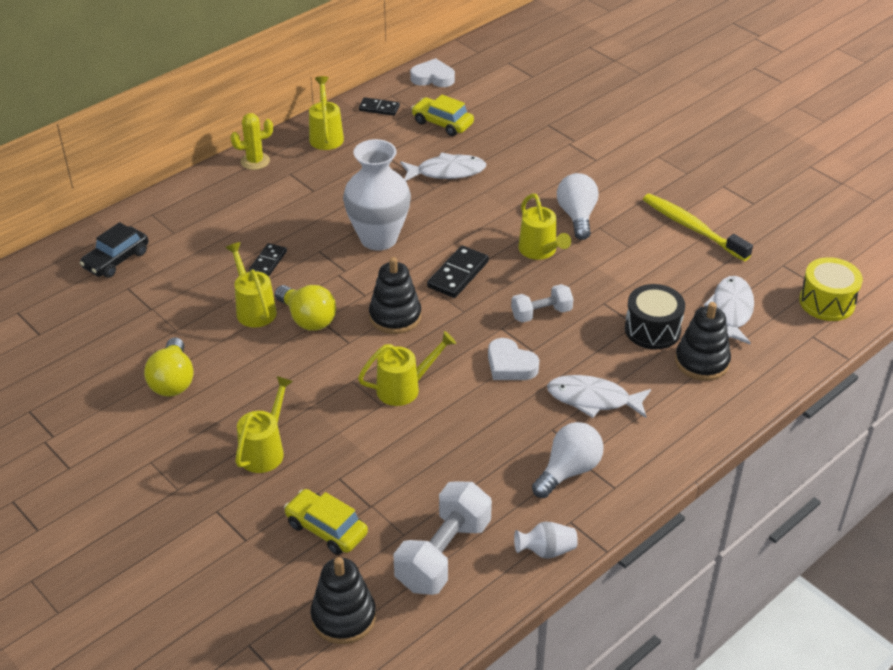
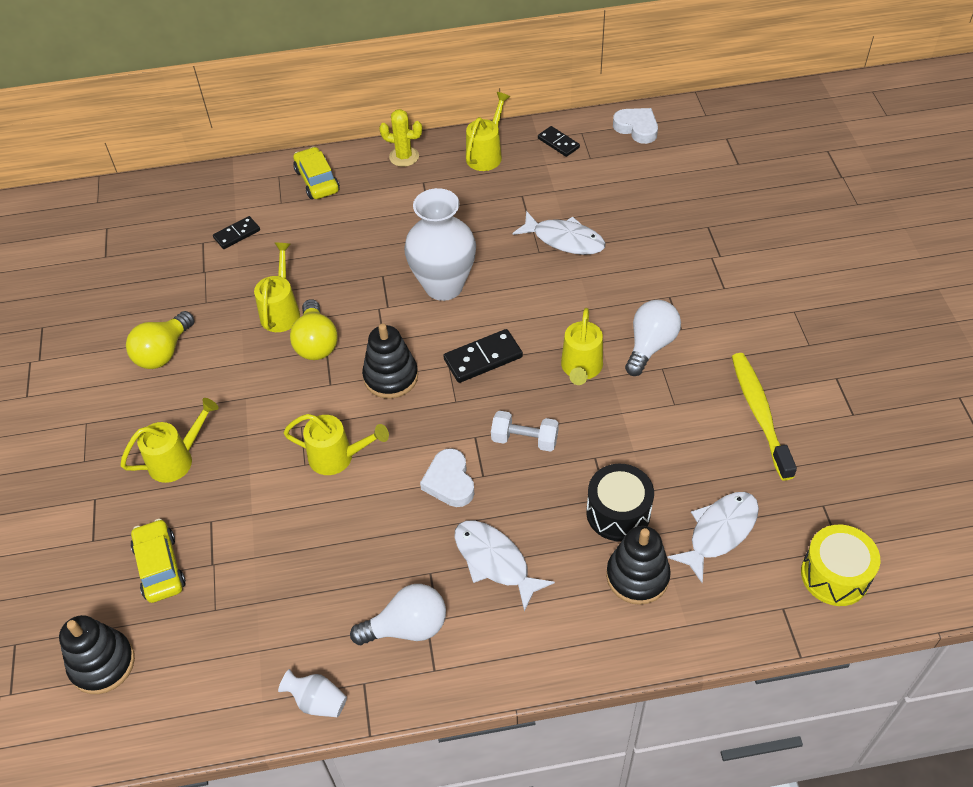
camera: 35 degrees right, 10 degrees up
black car [80,222,148,278] -> none
black domino [249,243,287,277] -> black domino moved to [213,216,260,249]
white dumbbell [393,481,492,595] -> none
yellow car [411,95,474,136] -> yellow car moved to [293,147,340,199]

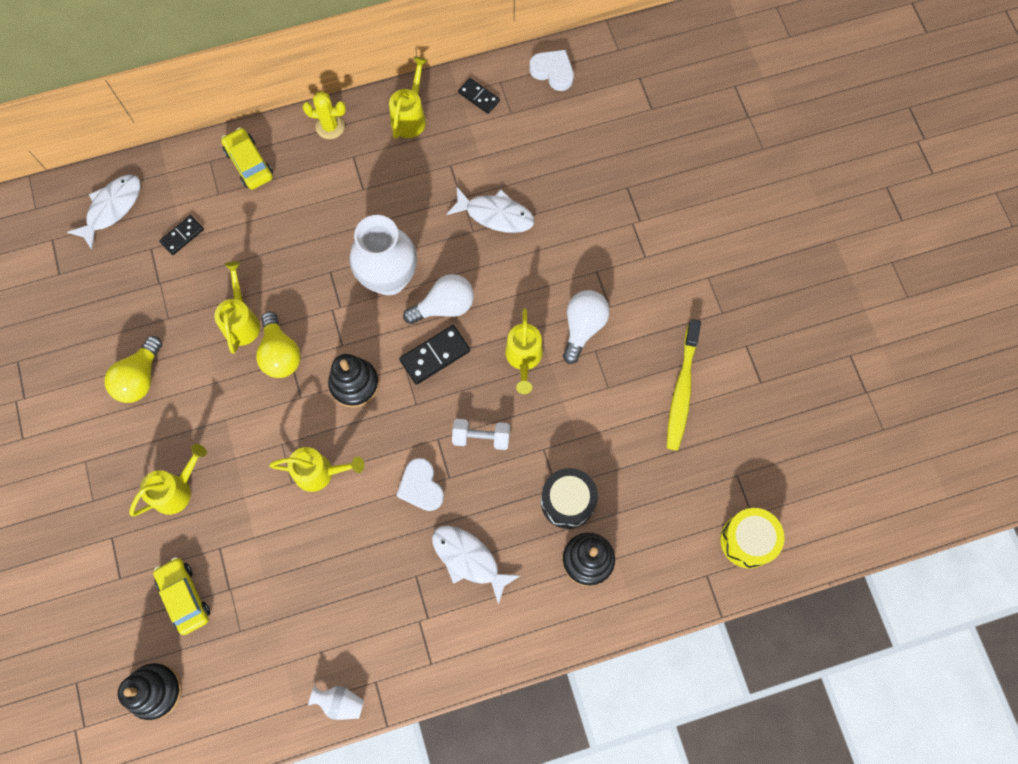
camera: 10 degrees left, 20 degrees up
white light bulb [350,584,446,645] -> white light bulb moved to [403,274,474,324]
white fish [667,492,759,583] -> white fish moved to [67,175,141,250]
yellow toothbrush [732,353,797,481] -> yellow toothbrush turned 150 degrees counterclockwise [667,319,701,450]

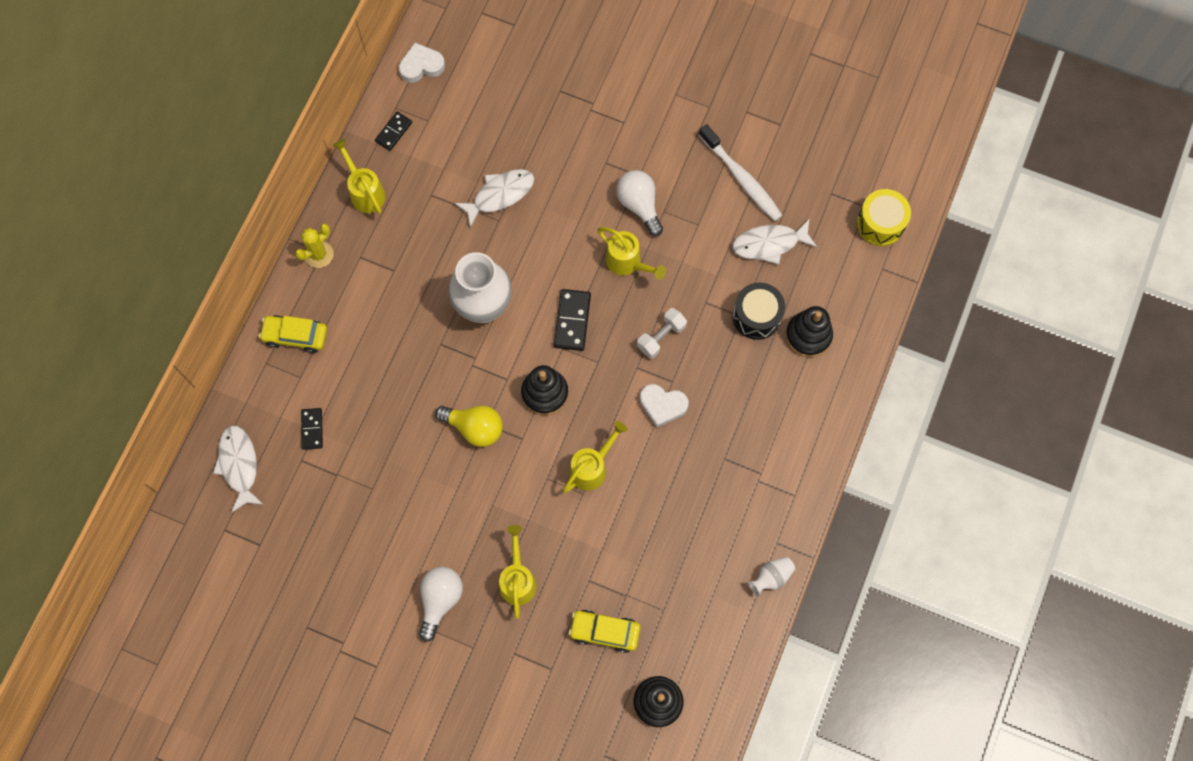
camera: 50 degrees left, 0 degrees up
yellow light bulb [104,336,162,403] -> none
yellow watering can [214,261,260,354] -> none
white light bulb [403,274,474,324] -> white light bulb moved to [419,567,463,642]
white fish [432,526,520,605] -> white fish moved to [732,219,817,265]
black domino [458,78,500,114] -> black domino turned 45 degrees counterclockwise [375,112,412,151]
yellow toothbrush [667,319,701,450] -> white toothbrush [699,124,783,221]

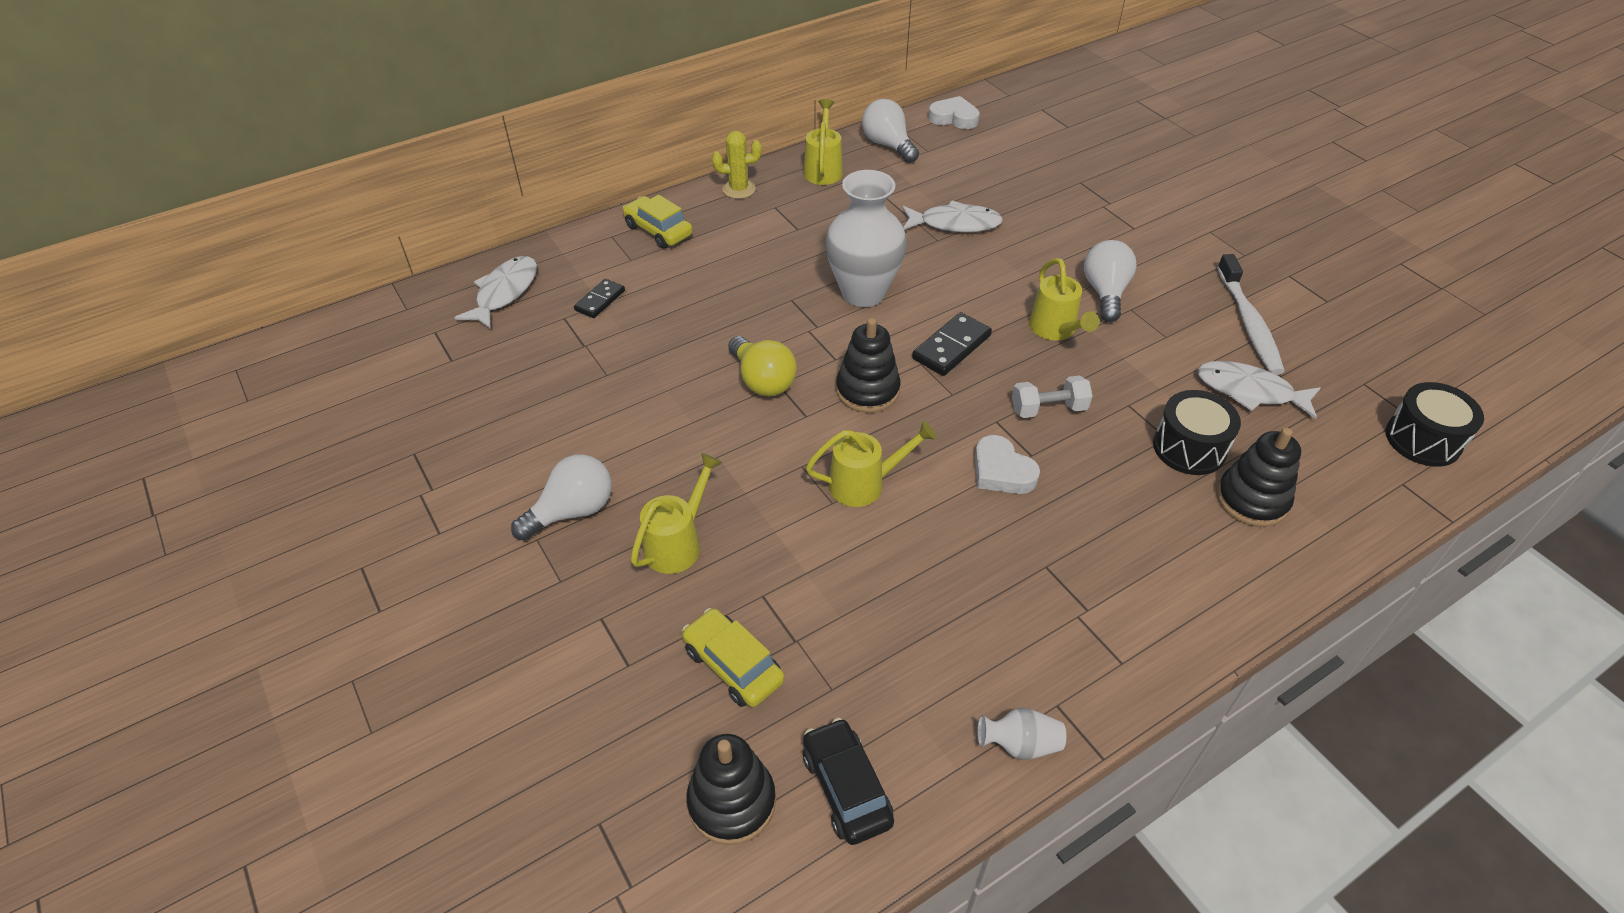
camera: 35 degrees right, 25 degrees down
black domino [375,112,412,151] -> white light bulb [862,99,919,163]
yellow drum [857,189,911,246] -> black drum [1385,382,1484,467]
none -> black car [803,718,894,845]

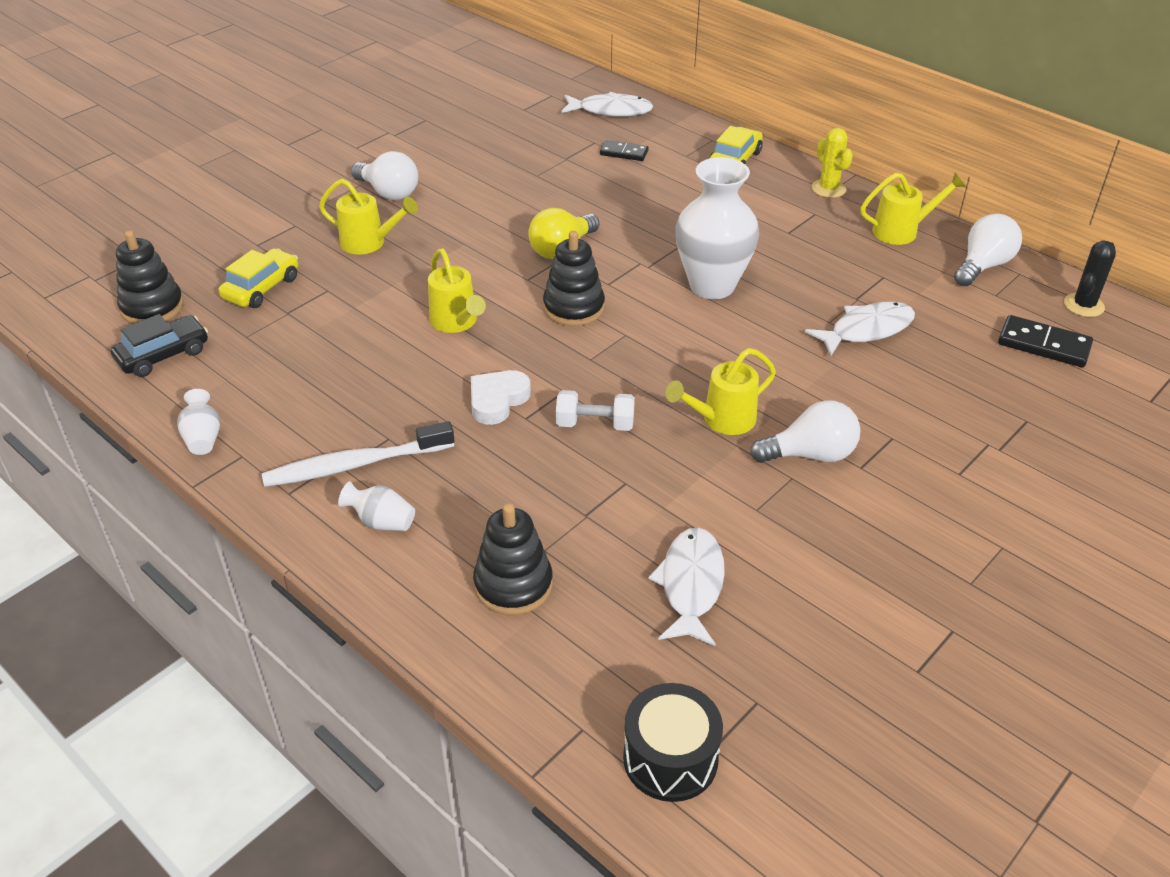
camera: 75 degrees right, 5 degrees down
white fish [902,200,1003,232] -> white fish turned 105 degrees counterclockwise [805,302,915,356]
black domino [912,312,992,376] -> black domino moved to [998,315,1093,367]
white heart [928,96,979,129] -> black cactus [1064,241,1116,317]
white dumbbell [1012,375,1093,418] -> white dumbbell turned 60 degrees counterclockwise [556,390,635,431]
black drum [1153,390,1241,475] -> none
white toothbrush [1217,254,1285,375] -> white toothbrush moved to [262,421,455,487]
none -> white vase [338,481,415,531]

